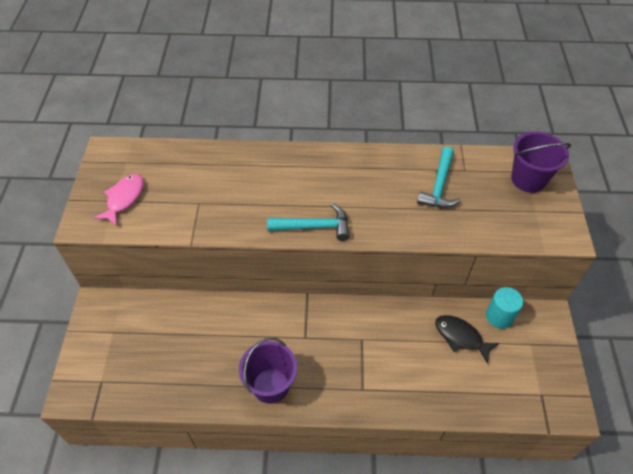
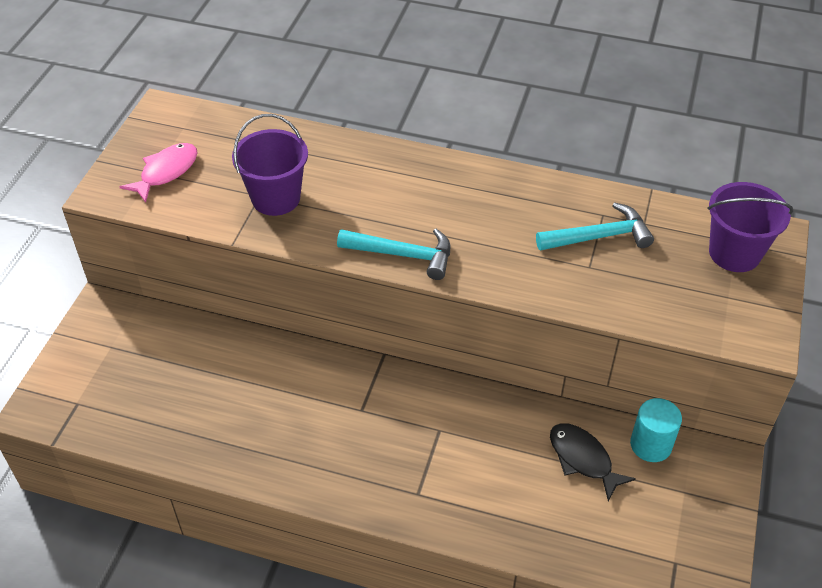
camera: 15 degrees right, 5 degrees down
purple bucket [239,337,297,404] -> purple bucket moved to [232,114,308,216]
turquoise hammer [417,147,461,208] -> turquoise hammer turned 135 degrees counterclockwise [536,202,654,251]

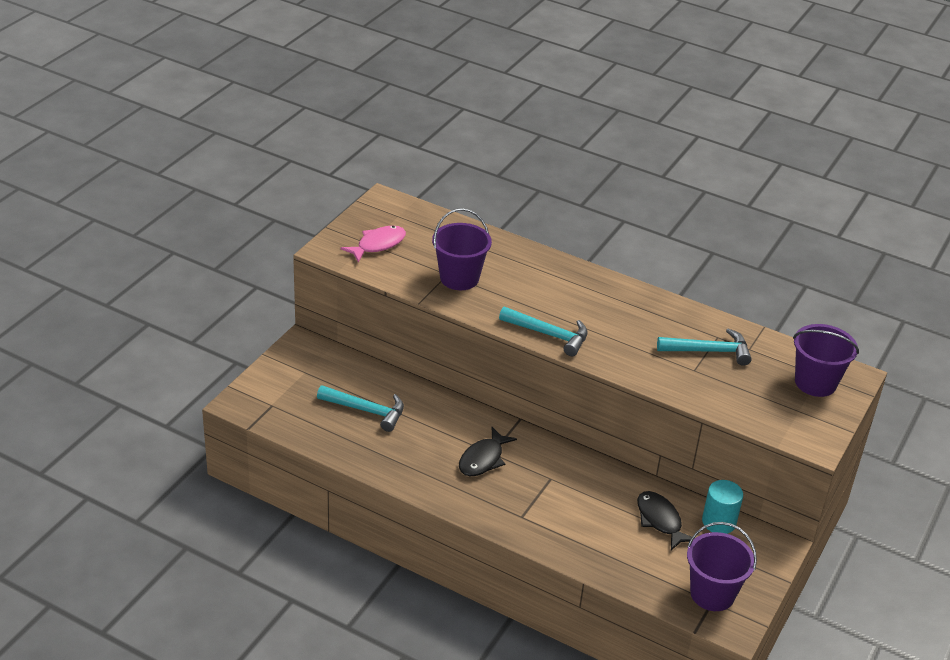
camera: 10 degrees right, 10 degrees down
none -> turquoise hammer [317,385,404,432]
none -> black fish [459,427,517,476]
none -> purple bucket [687,522,757,611]

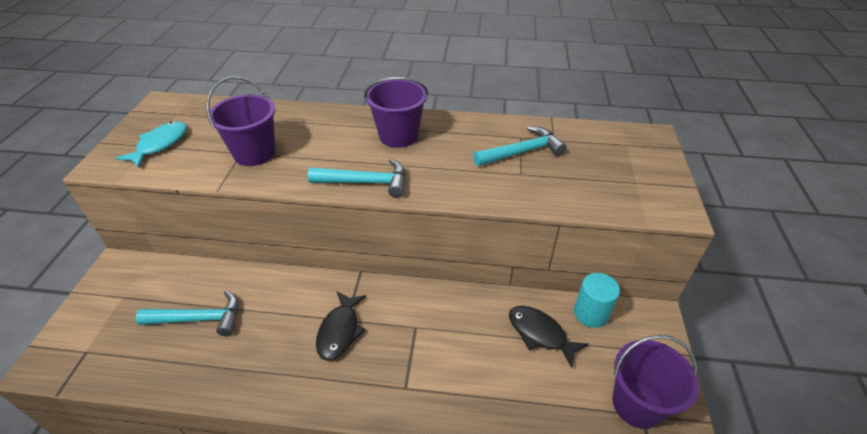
camera: 20 degrees left, 5 degrees up
pink fish [341,226,406,263] -> turquoise fish [116,121,187,168]
purple bucket [793,324,859,397] -> purple bucket moved to [364,77,428,148]

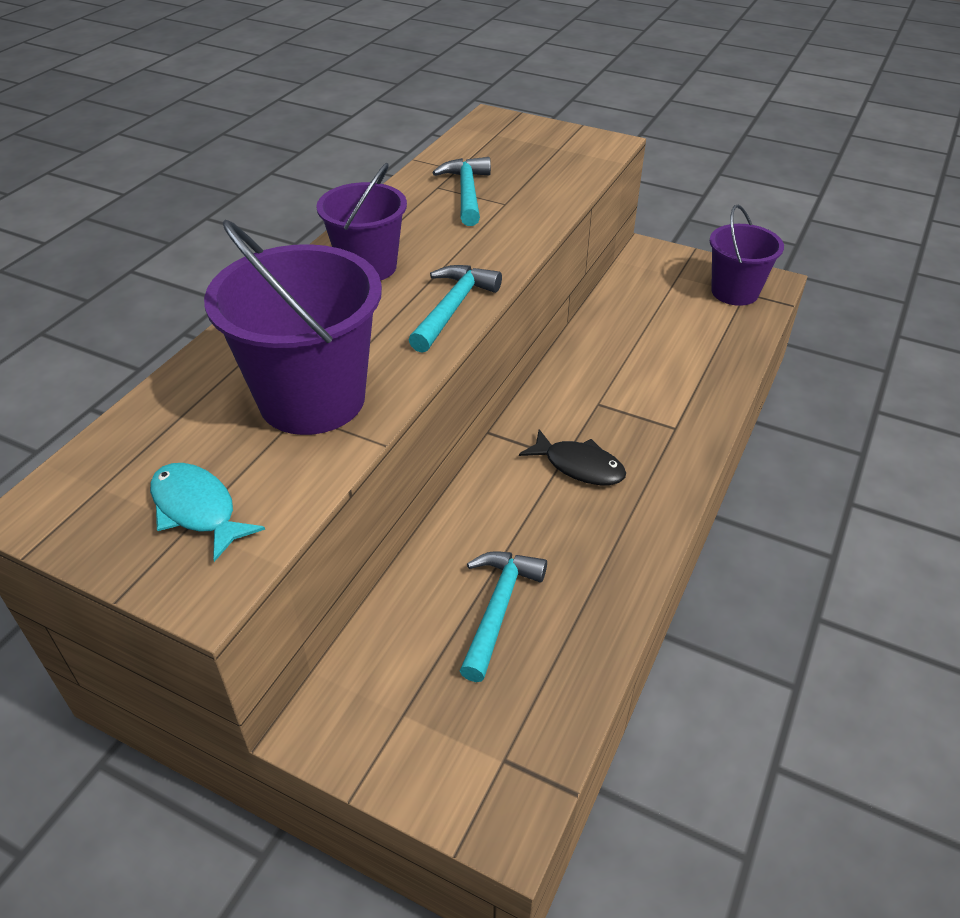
camera: 70 degrees left, 0 degrees up
purple bucket [206,77,275,166] -> purple bucket [204,219,382,435], size x1.55
black fish [509,306,589,368] -> none
turquoise cylinder [574,273,620,328] -> none

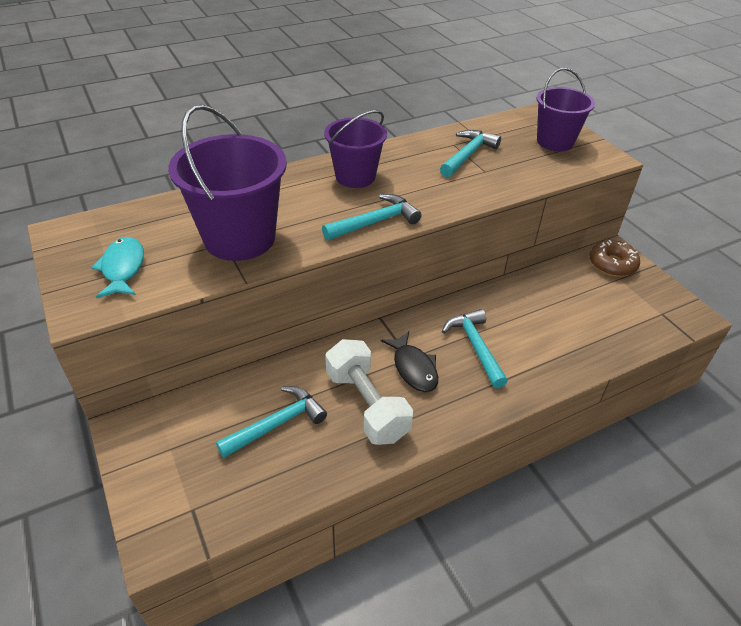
camera: 35 degrees right, 0 degrees up
purple bucket [710,205,784,306] -> purple bucket moved to [536,68,595,151]
none -> white dumbbell [325,339,413,445]
none -> turquoise hammer [442,309,508,388]
none -> brown donut [590,240,640,277]

